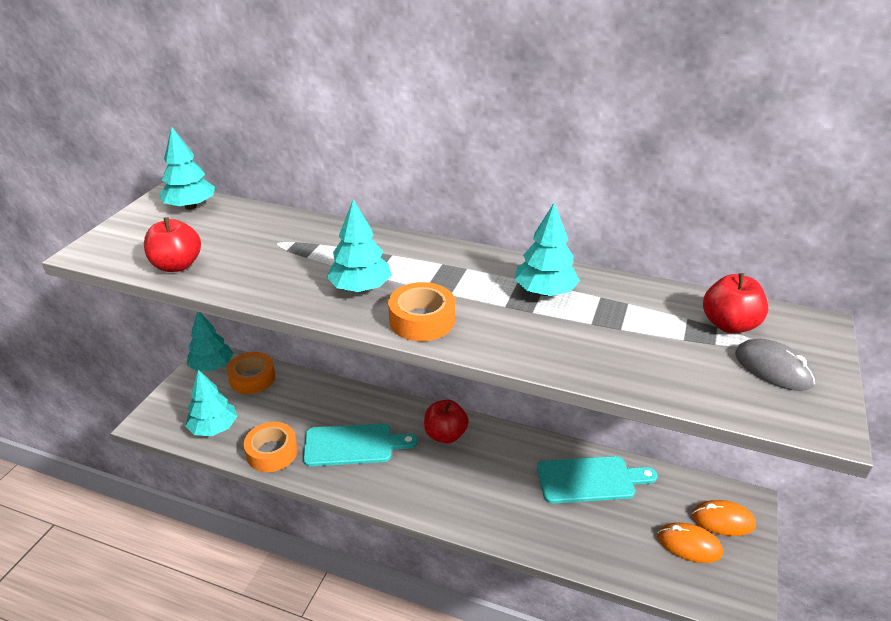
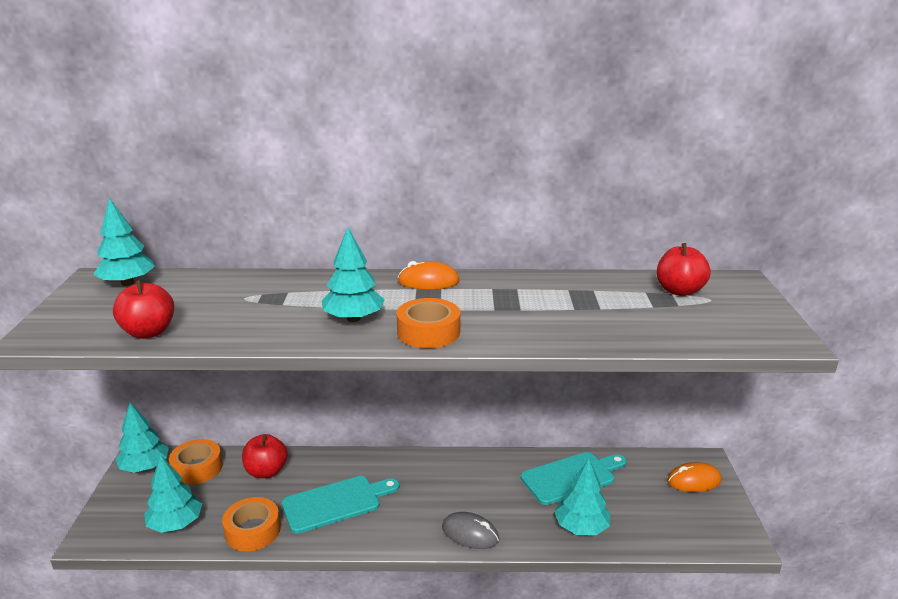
camera: 20 degrees left, 10 degrees down
red apple [424,400,469,443] -> red apple moved to [242,434,288,478]
turquoise tree [514,203,580,296] -> turquoise tree moved to [554,458,610,535]
orange mouse [657,523,723,563] -> orange mouse moved to [398,261,460,290]
grey mouse [735,338,815,391] -> grey mouse moved to [442,512,499,549]

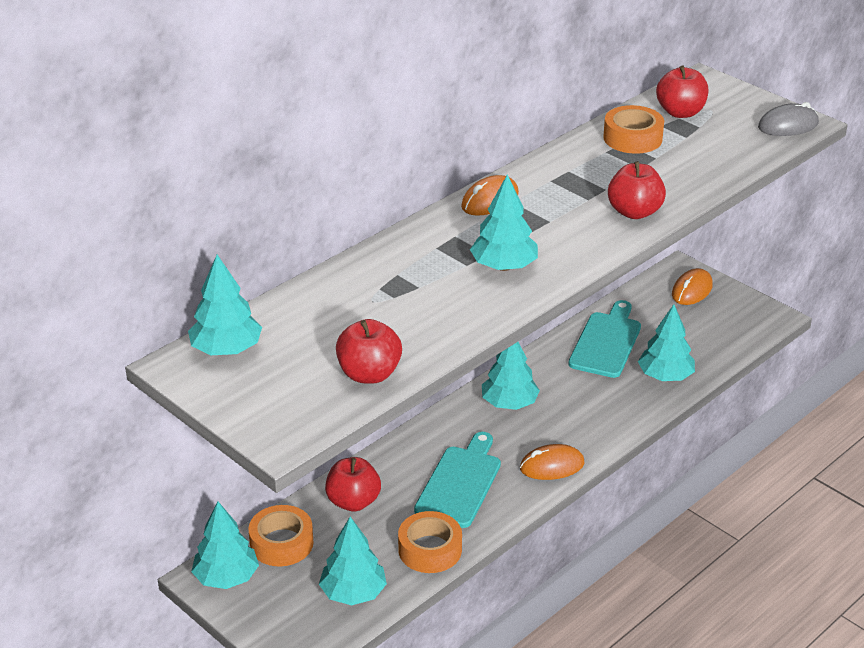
camera: 45 degrees left, 10 degrees up
orange tape [397,298,460,348] -> orange tape moved to [603,105,664,154]
grey mouse [442,512,499,549] -> grey mouse moved to [758,102,819,136]
none -> turquoise tree [482,342,540,410]
none -> orange mouse [520,444,585,480]
none -> red apple [608,161,666,219]

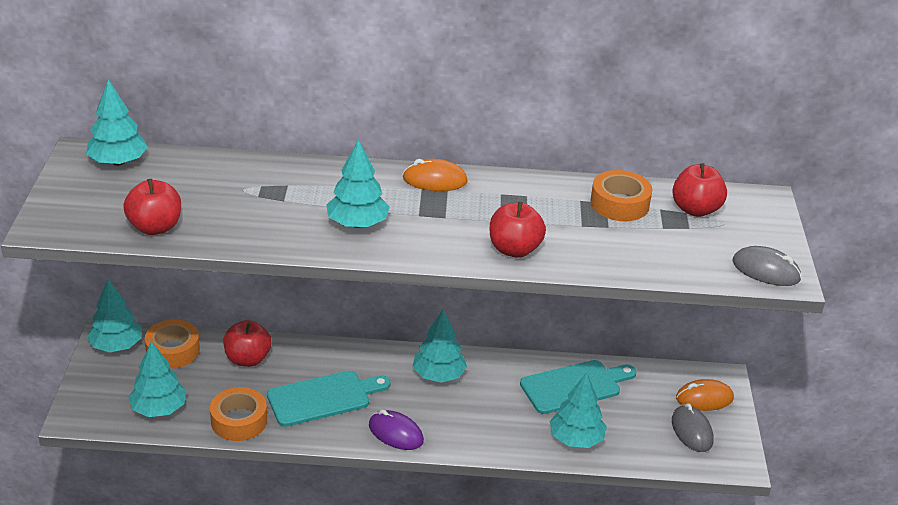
camera: 45 degrees right, 0 degrees up
orange mouse [520,444,585,480] -> purple mouse [369,409,424,450]
none -> grey mouse [672,403,714,452]

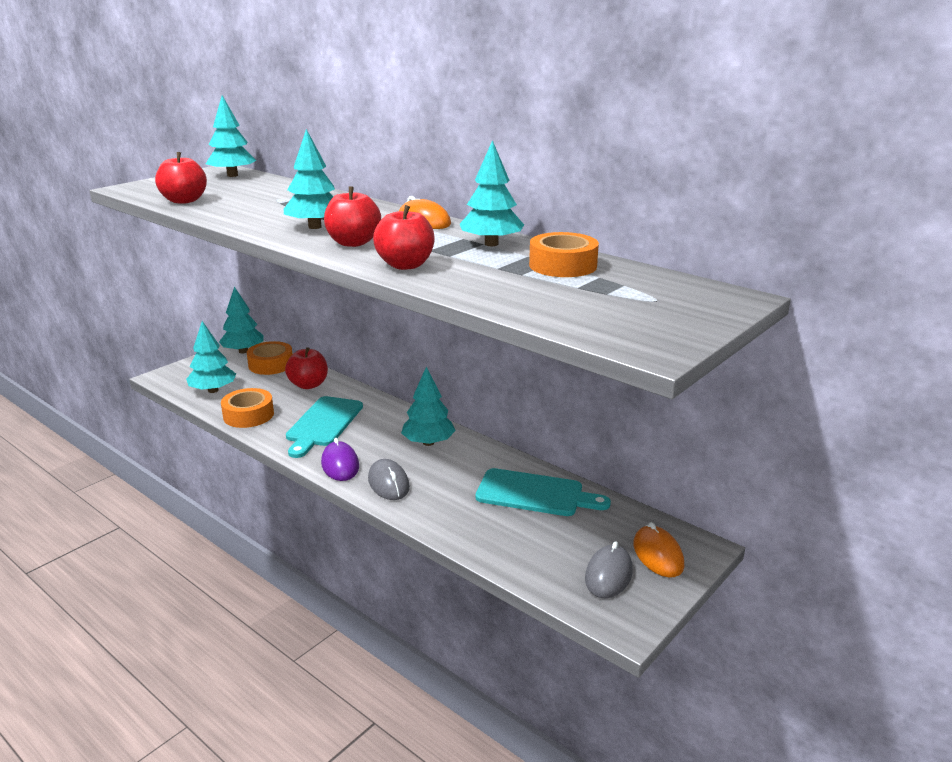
camera: 40 degrees right, 10 degrees down
turquoise cutting board [267,371,391,427] -> turquoise cutting board turned 90 degrees clockwise [286,396,363,458]
turquoise tree [549,373,607,448] -> turquoise tree moved to [459,140,524,246]
red apple [672,163,727,217] -> red apple moved to [324,186,381,247]
orange mouse [676,379,734,411] -> orange mouse turned 45 degrees clockwise [633,522,684,578]
grey mouse [732,246,802,286] -> grey mouse moved to [368,459,410,500]

